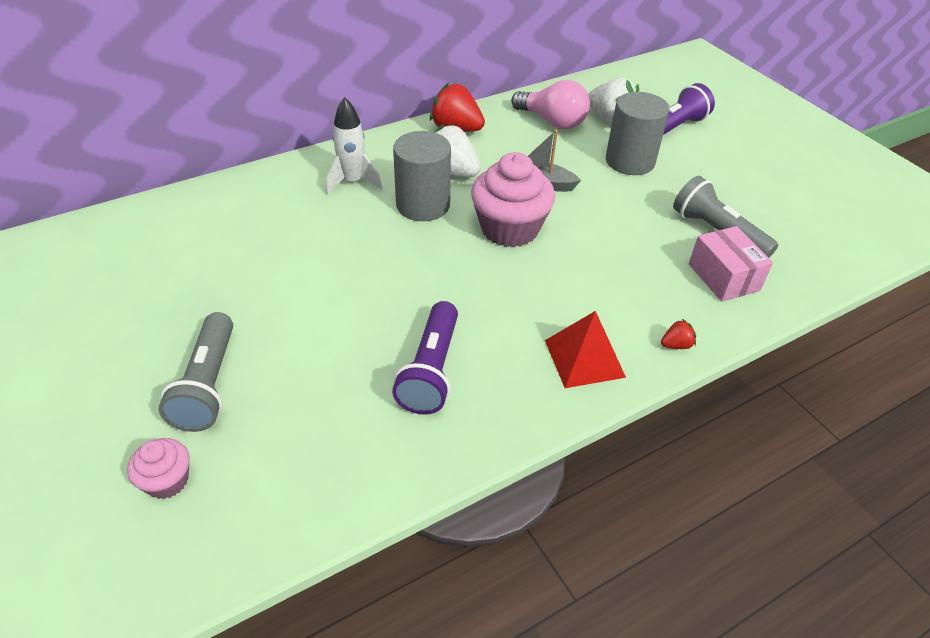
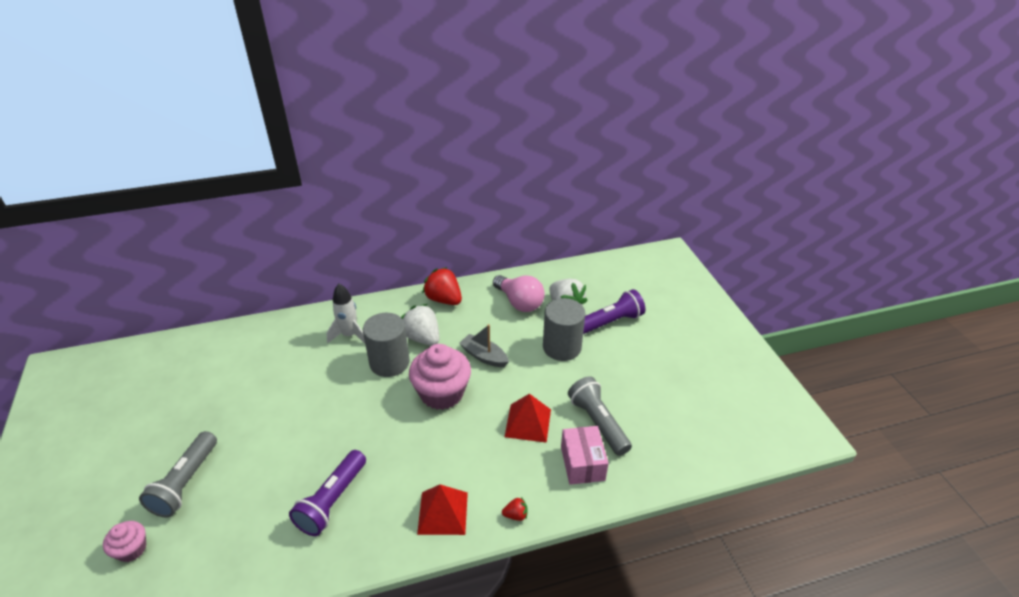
camera: 15 degrees right, 5 degrees down
none -> red pyramid [505,394,551,443]

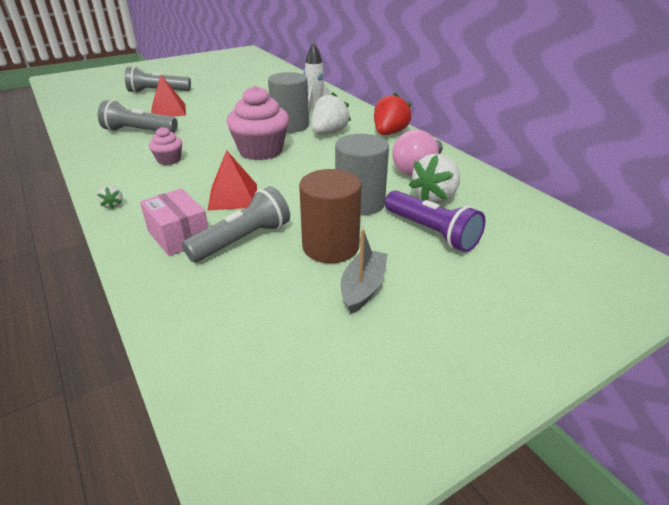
camera: 75 degrees right, 5 degrees down
pink cupcake [103,521,146,562] -> pink cupcake moved to [149,127,182,165]
purple flashlight [289,450,366,536] -> grey flashlight [98,100,178,133]
red pyramid [417,484,468,535] -> red pyramid moved to [151,75,186,117]
grey boat [459,324,509,367] -> grey boat moved to [341,229,387,314]
red strawberry [502,497,528,521] -> white strawberry [97,186,123,209]
pink box [561,426,609,485] -> pink box turned 75 degrees clockwise [140,188,208,256]
none -> brown cylinder [299,169,361,263]

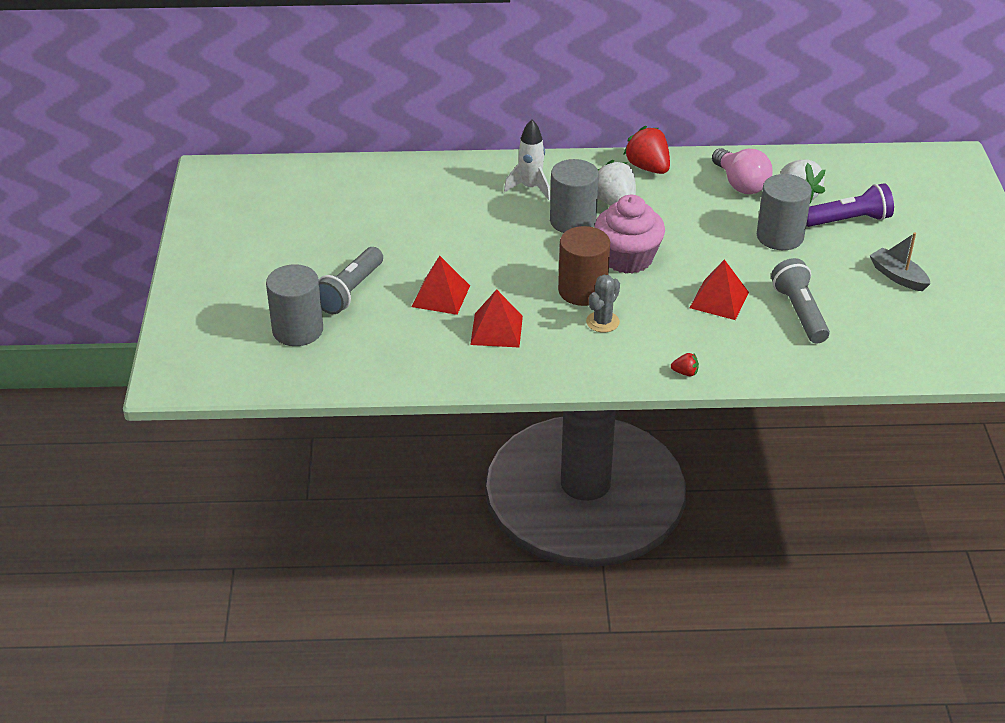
camera: 60 degrees left, 5 degrees up
white strawberry [97,186,123,209] -> red strawberry [671,353,699,376]
grey flashlight [98,100,178,133] -> red pyramid [470,289,523,347]
pink box [140,188,208,256] -> none
pink cupcake [149,127,182,165] -> grey cactus [586,275,620,333]
brown cylinder [299,169,361,263] -> brown cylinder moved to [558,226,610,306]
none -> grey cylinder [266,264,323,346]

